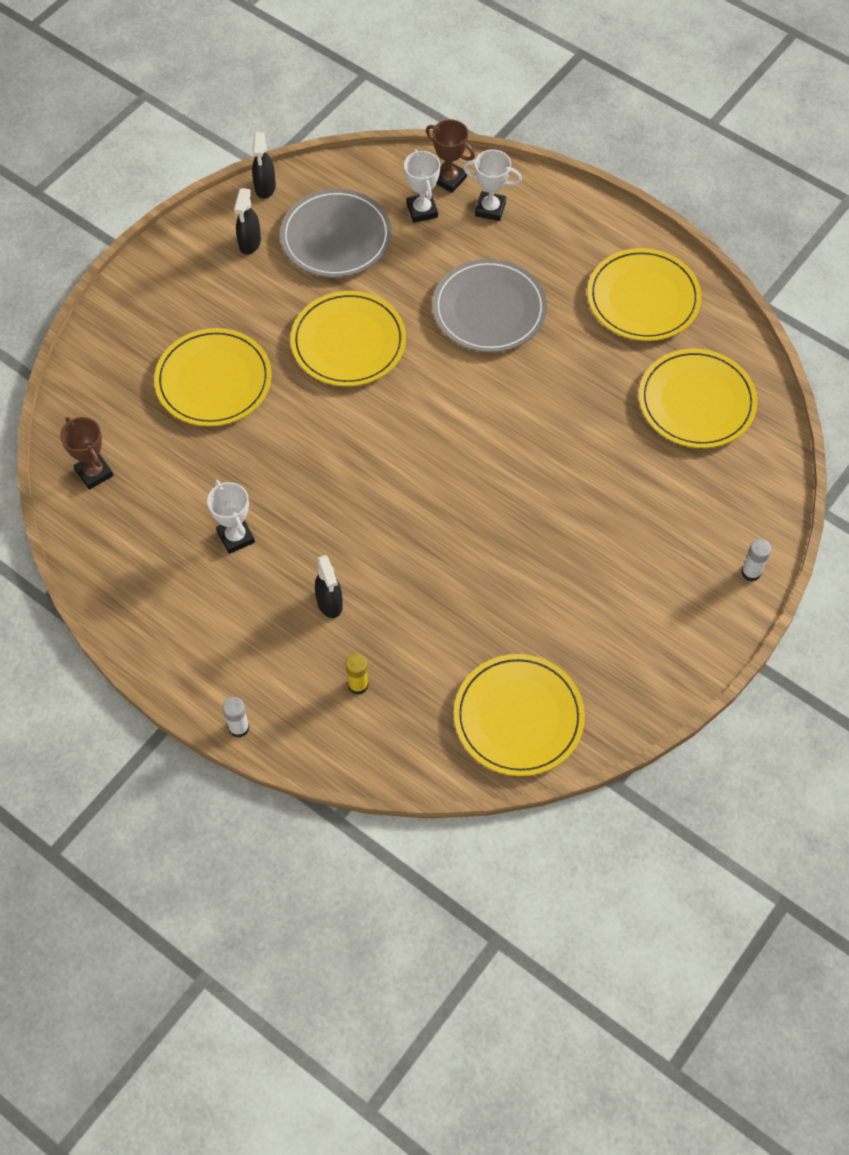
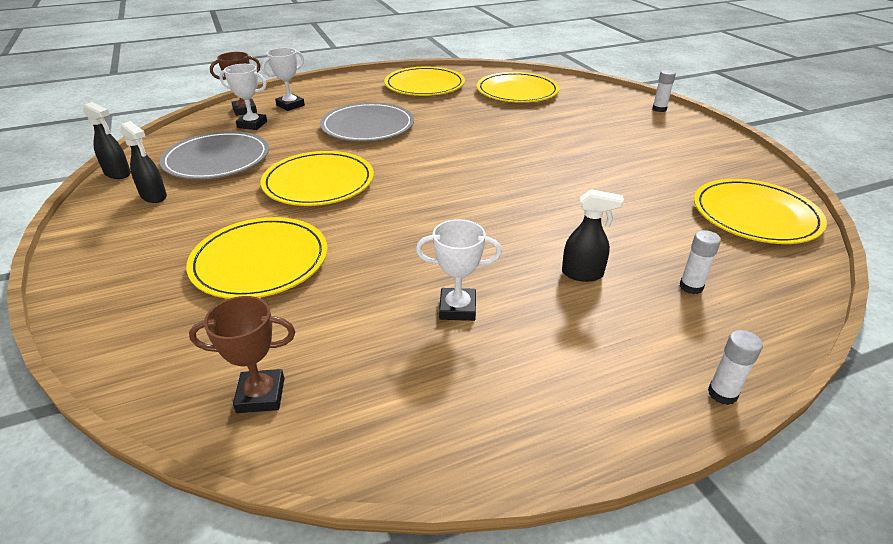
camera: 60 degrees left, 25 degrees down
yellow glue stick [345,653,369,695] -> white glue stick [680,230,721,294]

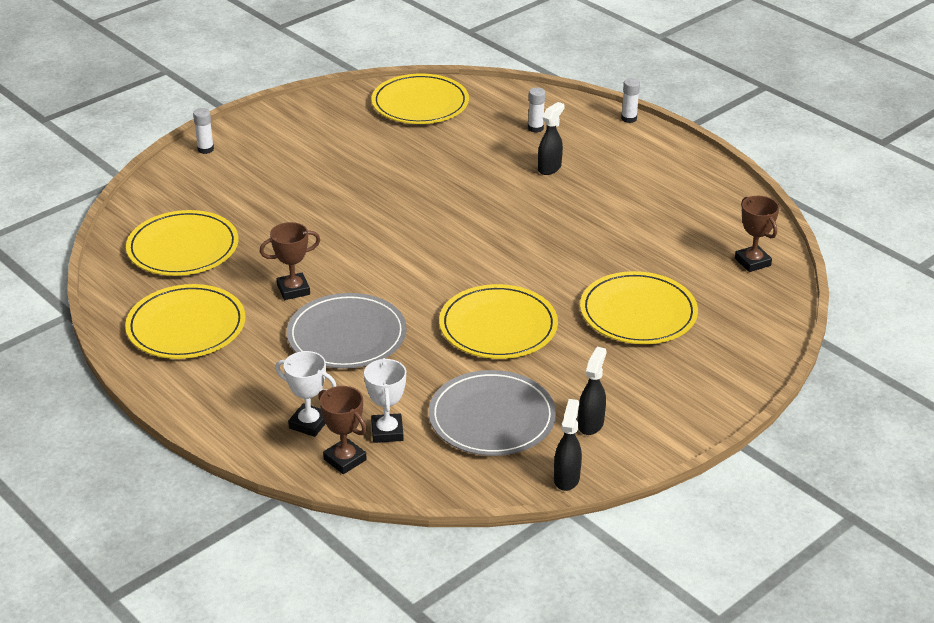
camera: 110 degrees left, 0 degrees up
white trophy [416,219,502,321] -> none
black spray bottle [562,189,624,282] -> black spray bottle turned 45 degrees clockwise [538,102,565,175]
none -> brown trophy [260,222,320,300]

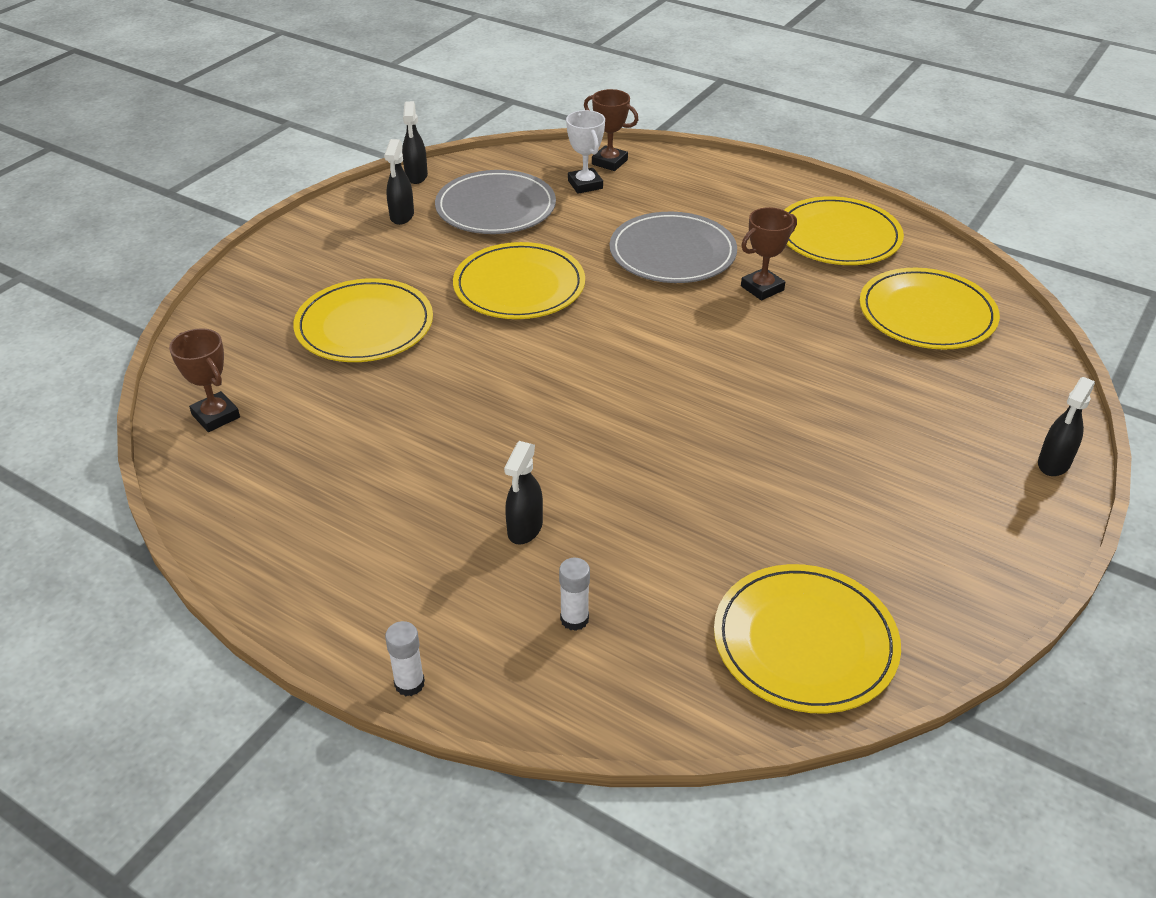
camera: 165 degrees right, 5 degrees up
white glue stick [193,108,214,154] -> black spray bottle [1038,377,1095,476]
white trophy [275,351,336,437] -> none

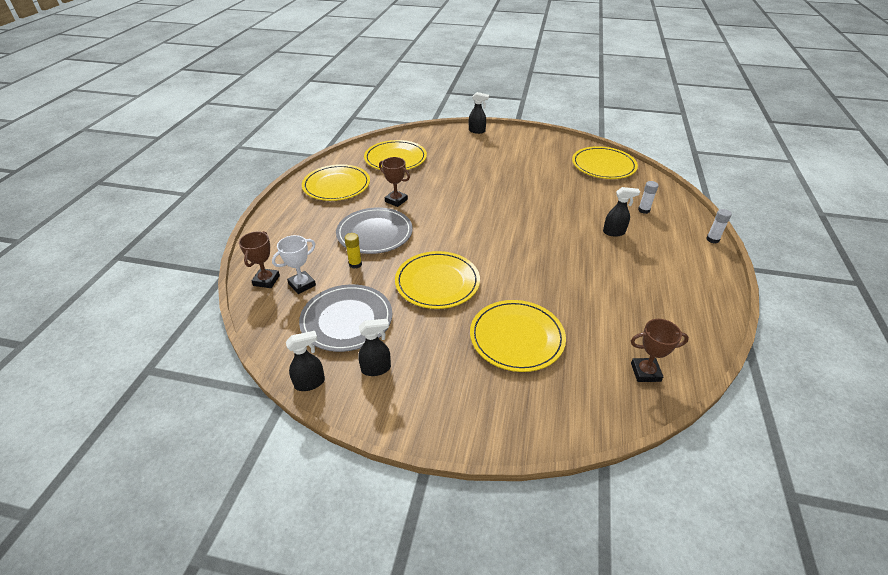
camera: 110 degrees left, 0 degrees up
brown trophy [169,328,240,432] -> brown trophy turned 60 degrees clockwise [631,319,689,382]
none -> yellow glue stick [344,233,362,269]

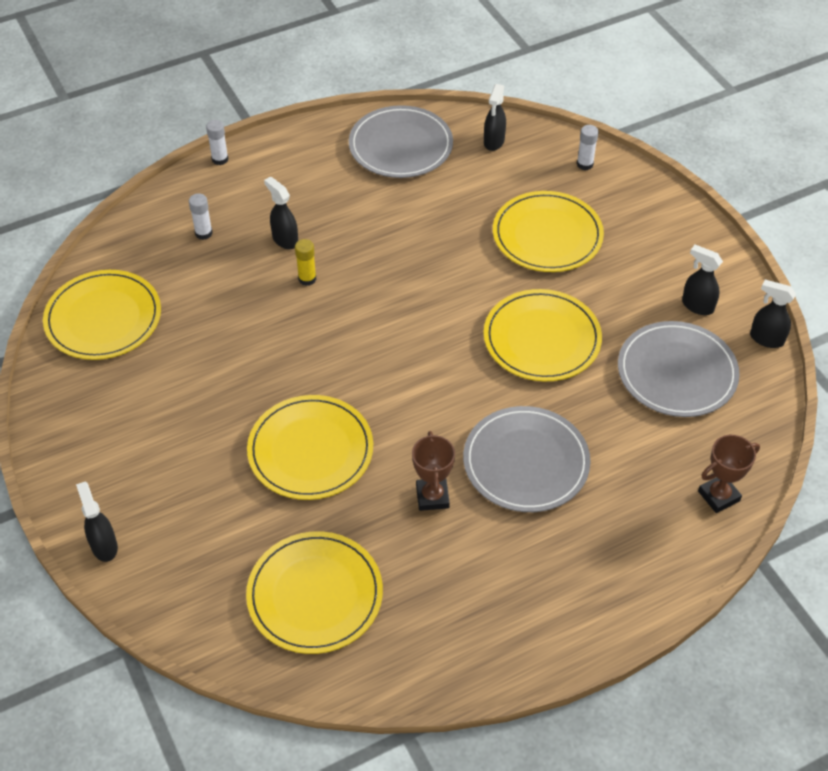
camera: 130 degrees left, 10 degrees up
white trophy [272,235,316,294] -> none
yellow plate [302,164,370,201] -> yellow plate moved to [247,395,373,500]
yellow glue stick [344,233,362,269] -> yellow glue stick moved to [295,239,316,286]
brown trophy [631,319,689,382] -> black spray bottle [484,84,506,151]
none -> grey plate [349,105,453,178]
none -> white glue stick [577,125,599,170]

